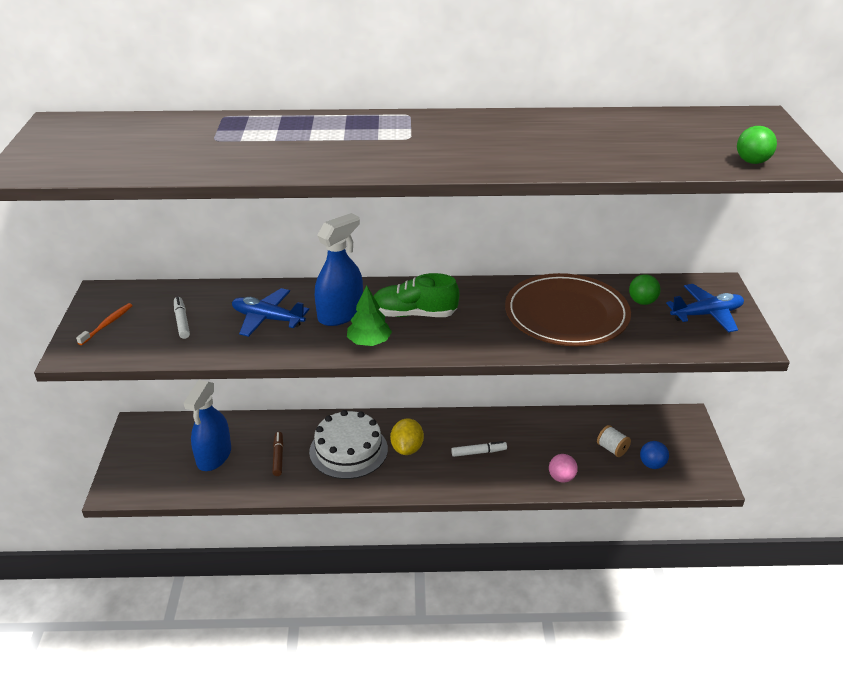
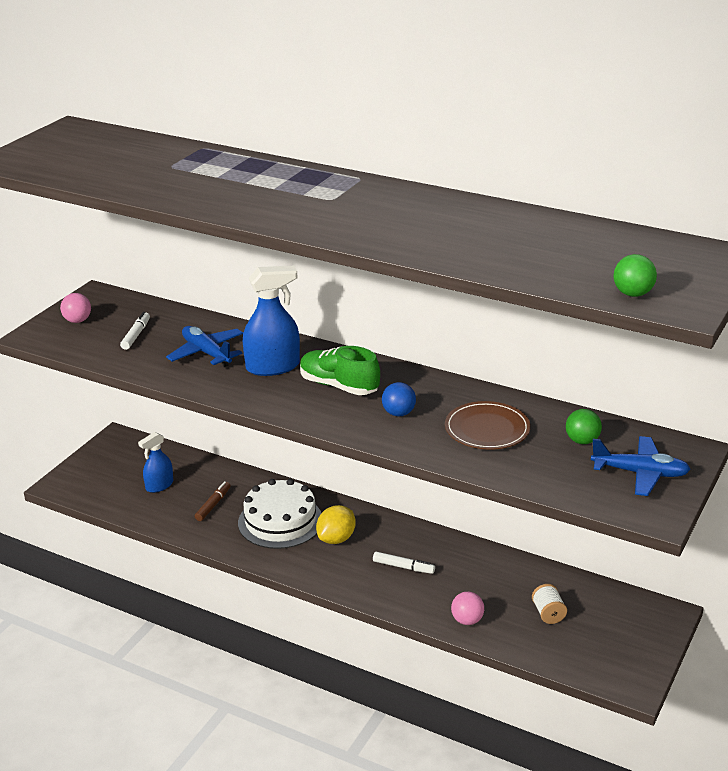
camera: 30 degrees right, 5 degrees down
orange toothbrush [76,303,133,345] -> pink ball [60,293,91,323]
blue spray bottle [184,380,231,471] -> blue spray bottle [138,432,173,493], size x0.64
green tree [347,286,392,346] -> none
brown plate [505,273,631,346] -> brown plate [445,401,530,450], size x0.61
blue ball [640,441,669,469] -> blue ball moved to [382,382,416,417]

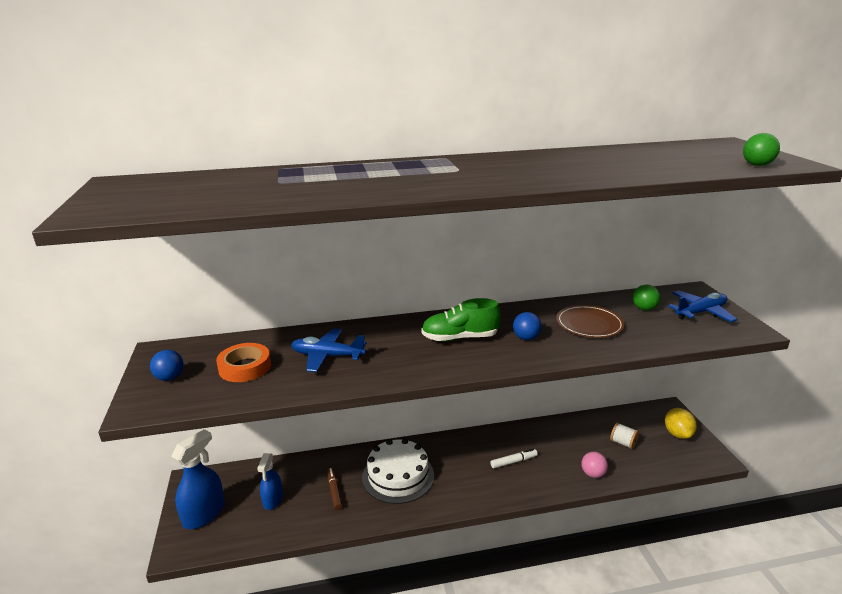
camera: 40 degrees left, 5 degrees down
pink ball [60,293,91,323] -> blue ball [150,350,184,381]
white marker [120,312,150,350] -> orange tape [216,343,271,382]
blue spray bottle [243,266,300,376] -> blue spray bottle moved to [171,429,225,529]
yellow lemon [316,505,356,544] -> yellow lemon moved to [665,408,697,439]

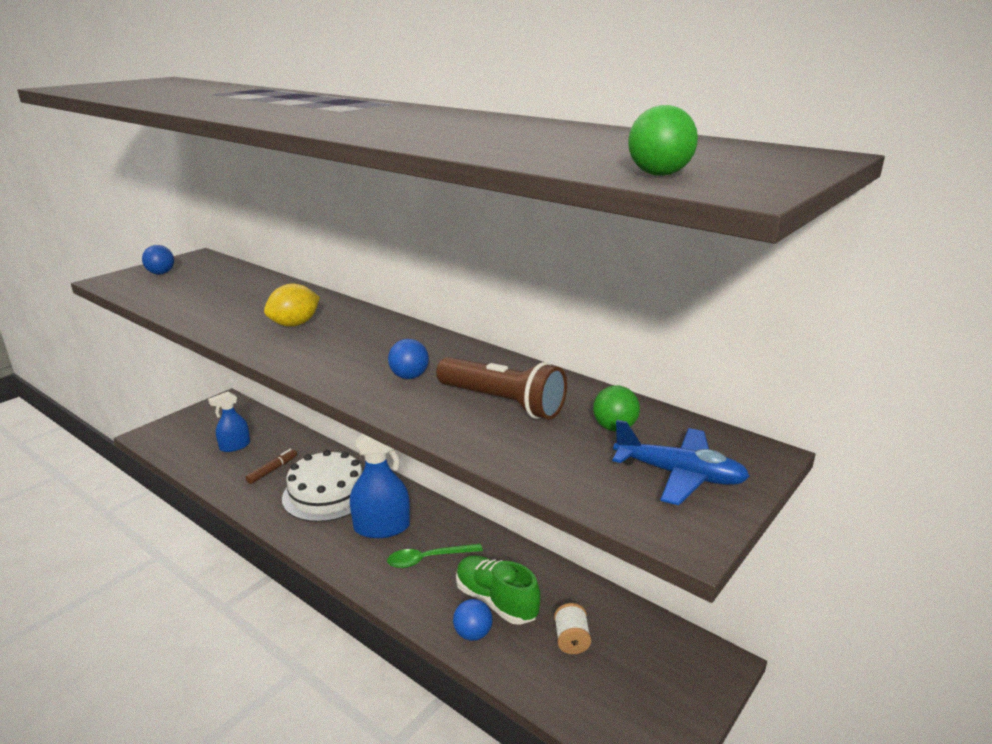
camera: 50 degrees right, 0 degrees up
blue spray bottle [171,429,225,529] -> blue spray bottle moved to [350,434,410,538]
orange tape [216,343,271,382] -> none
blue plane [291,328,366,372] -> none
green shoe [421,298,501,341] -> green shoe moved to [456,555,541,625]
white marker [490,449,538,469] -> green spoon [387,544,483,568]
brown plate [556,305,625,338] -> brown flashlight [436,357,567,420]
pink ball [581,452,608,478] -> blue ball [453,599,493,641]
yellow lemon [665,408,697,439] -> yellow lemon moved to [264,284,320,327]

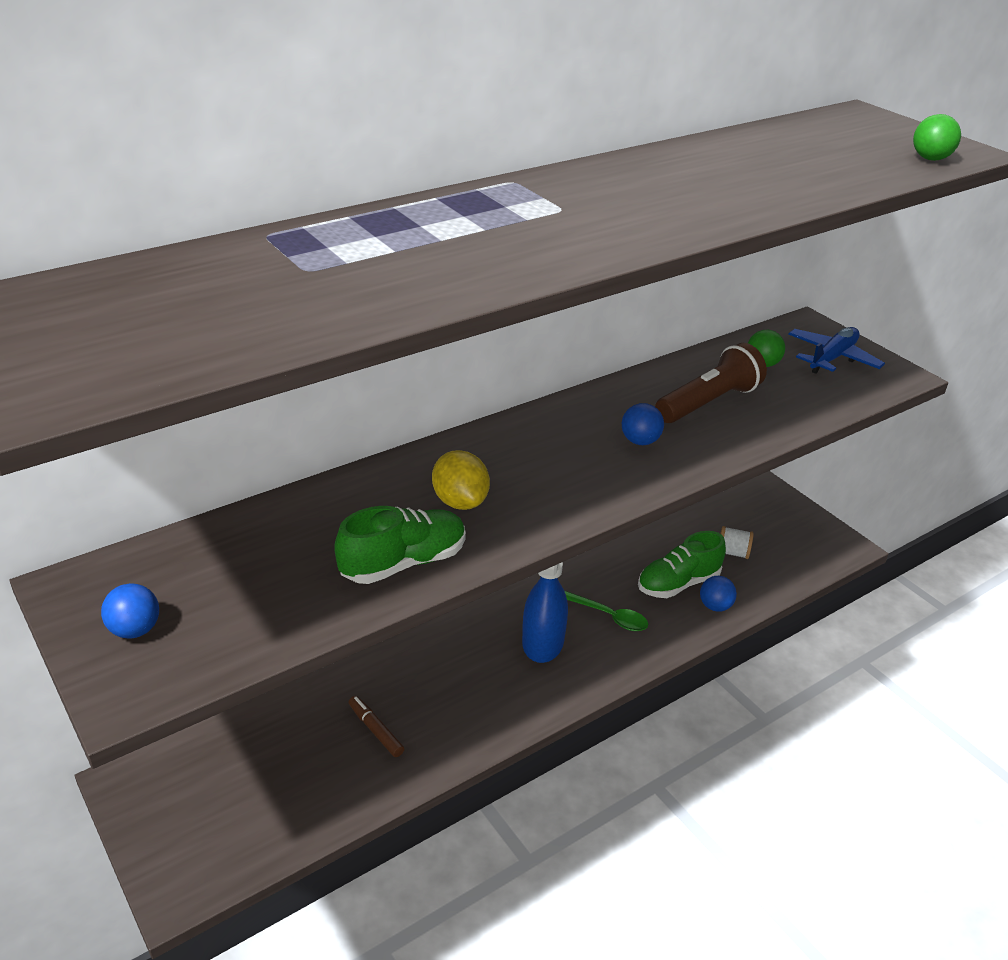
camera: 75 degrees left, 10 degrees up
blue spray bottle [208,391,250,452] -> none
white cake [282,450,362,522] -> none
green spoon [387,544,483,568] -> green spoon turned 60 degrees counterclockwise [565,591,648,631]
none -> green shoe [334,506,466,584]

